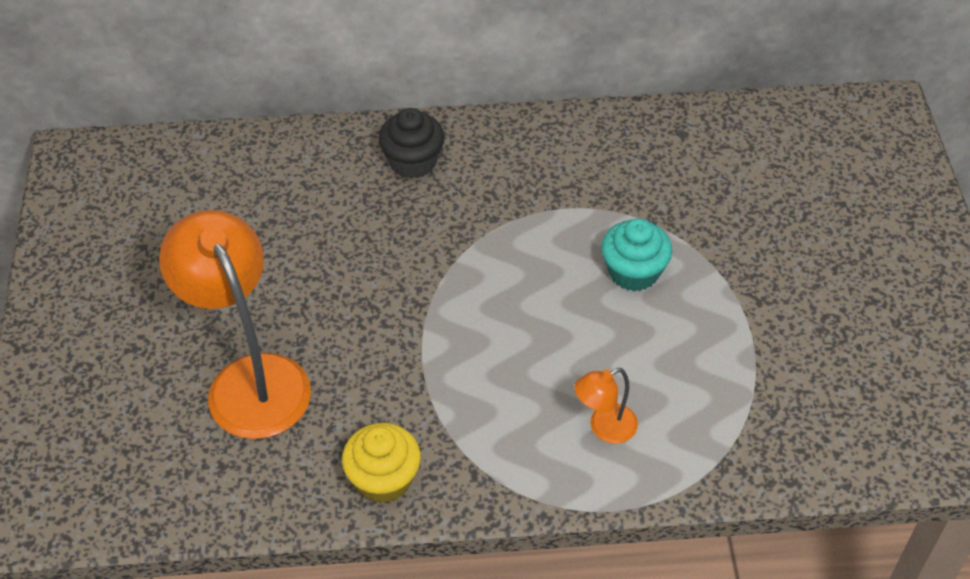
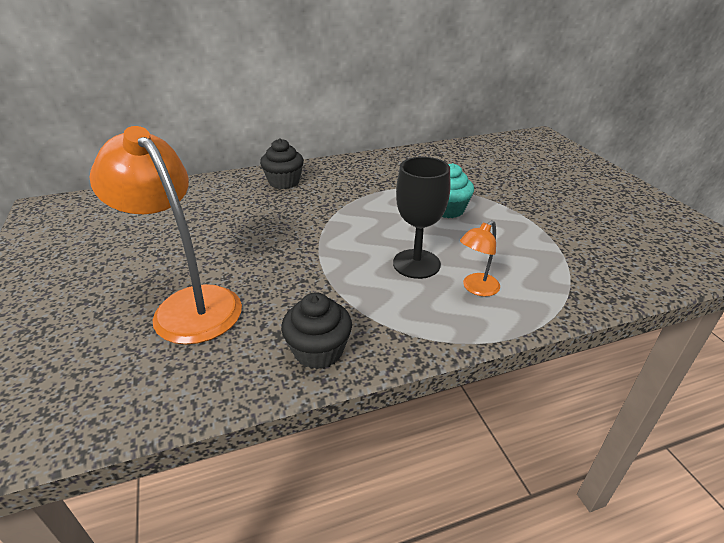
camera: 15 degrees left, 15 degrees down
yellow cupcake [342,423,421,503] -> black cupcake [281,292,352,369]
none -> black goblet [393,157,450,279]

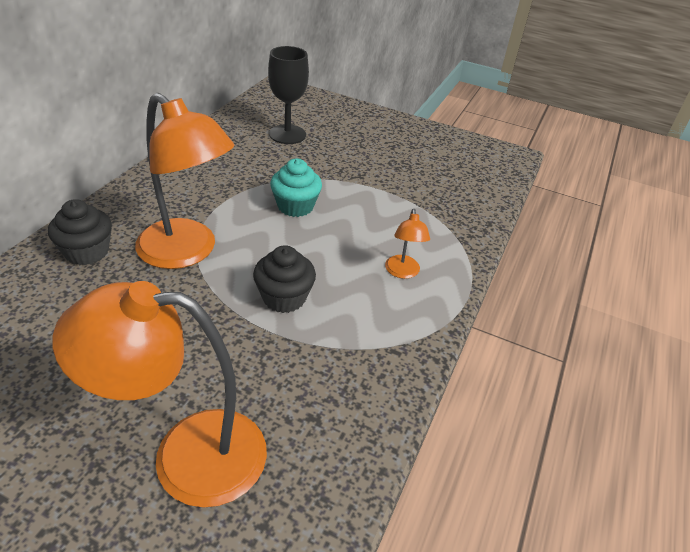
camera: 50 degrees left, 5 degrees up
black cupcake [281,292,352,369] -> black cupcake moved to [253,245,316,313]
black goblet [393,157,450,279] -> black goblet moved to [268,46,309,144]
none -> orange lamp [135,93,234,269]

